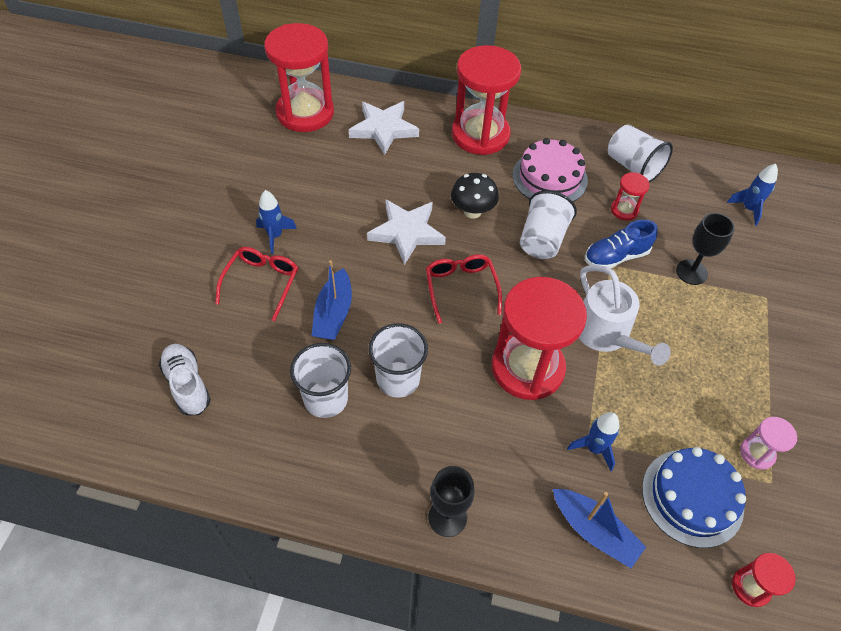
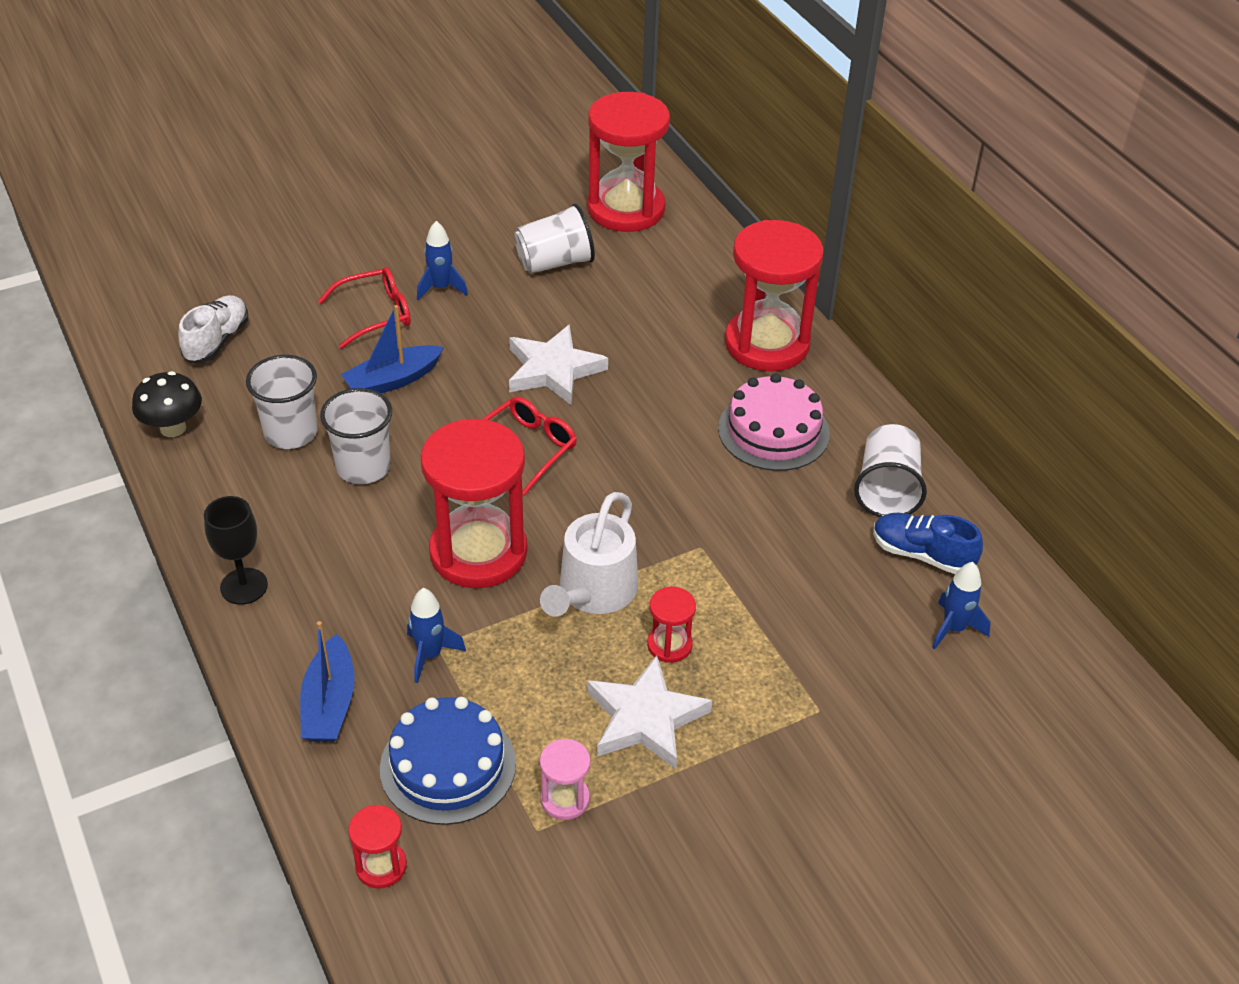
camera: 50 degrees right, 10 degrees down
white star [349,101,419,155] -> white star moved to [587,655,712,769]
black mushroom [451,173,499,219] -> black mushroom moved to [132,371,202,437]
white cup [520,190,577,259] -> white cup moved to [514,203,595,274]
blue shoe [585,220,658,269] -> blue shoe moved to [873,513,983,574]
red hourglass [611,172,650,221] -> red hourglass moved to [647,587,696,663]
black goblet [676,213,735,285] -> none

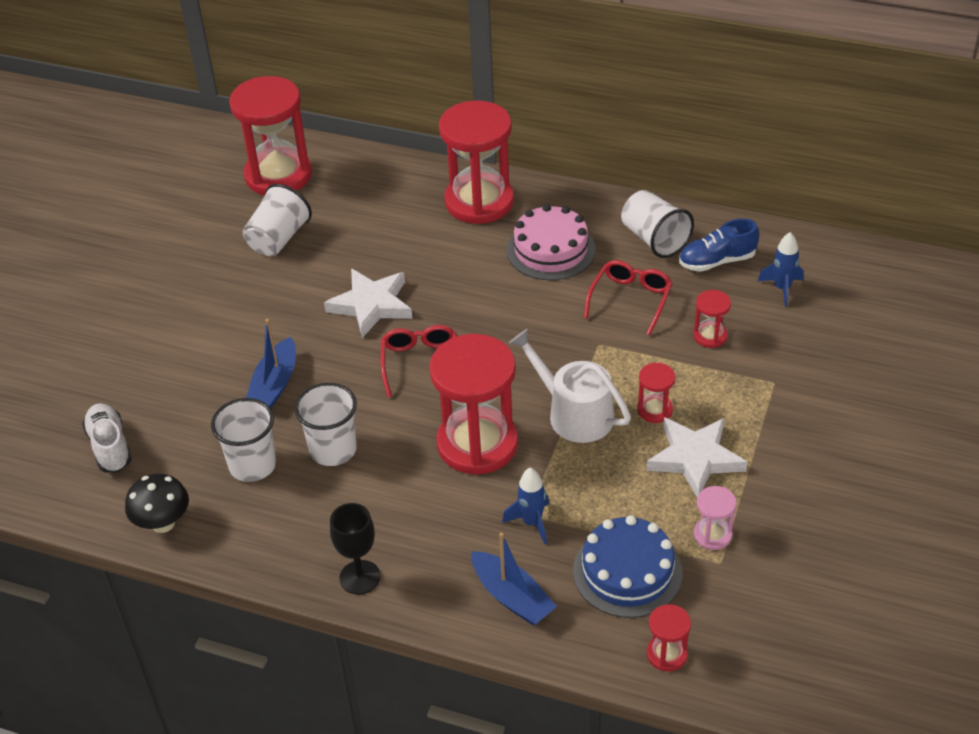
camera: 40 degrees left, 0 degrees up
red glasses [318,267,411,349] -> red glasses moved to [584,260,673,335]
blue rocket [417,221,468,300] -> none
white watering can [540,492,638,617] -> white watering can turned 150 degrees clockwise [509,329,631,443]
none -> red hourglass [693,290,731,348]

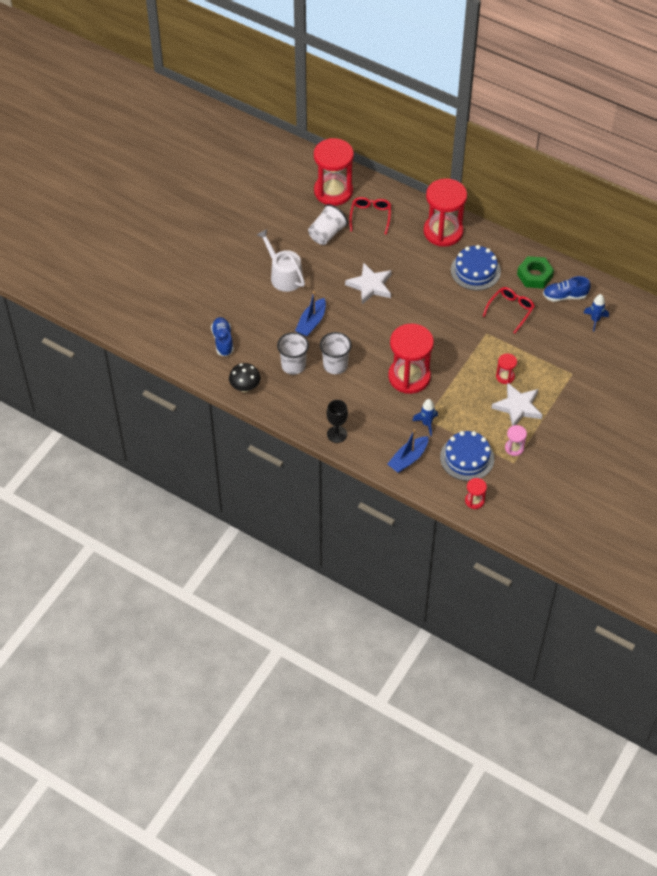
camera: 10 degrees right, 10 degrees up
white shoe [82,403,132,473] -> blue shoe [211,317,234,356]
red glasses [381,325,457,397] -> red glasses moved to [349,197,391,235]
blue boat [471,533,557,625] -> blue boat turned 75 degrees clockwise [387,429,428,473]
pink cake [507,204,596,280] -> blue cake [451,245,501,290]
white watering can [509,329,631,443] -> white watering can moved to [257,229,305,292]
white cup [621,190,694,258] -> green nut [517,256,554,289]
red hourglass [693,290,731,348] -> none

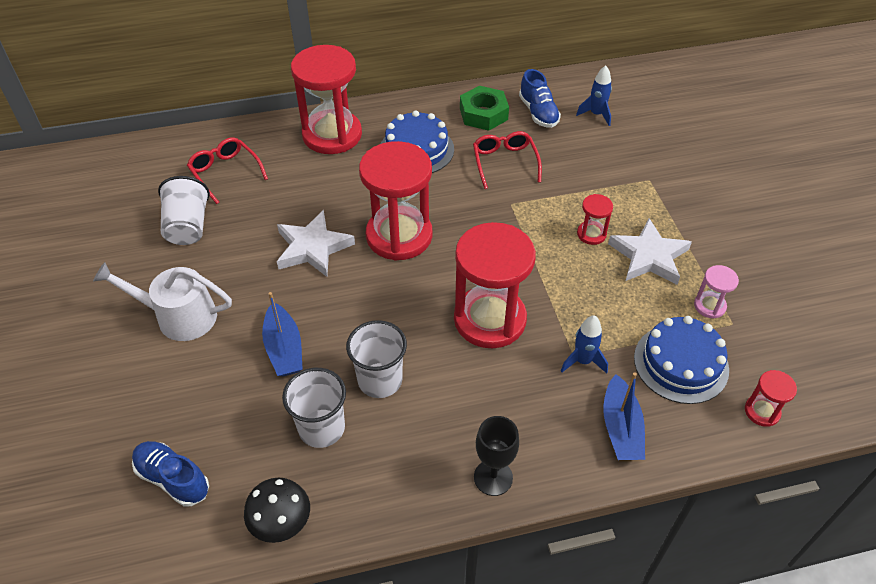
camera: 45 degrees left, 5 degrees down
red hourglass [314,138,354,206] -> red hourglass moved to [359,141,433,261]
blue shoe [543,276,591,302] -> blue shoe turned 60 degrees counterclockwise [519,69,561,128]

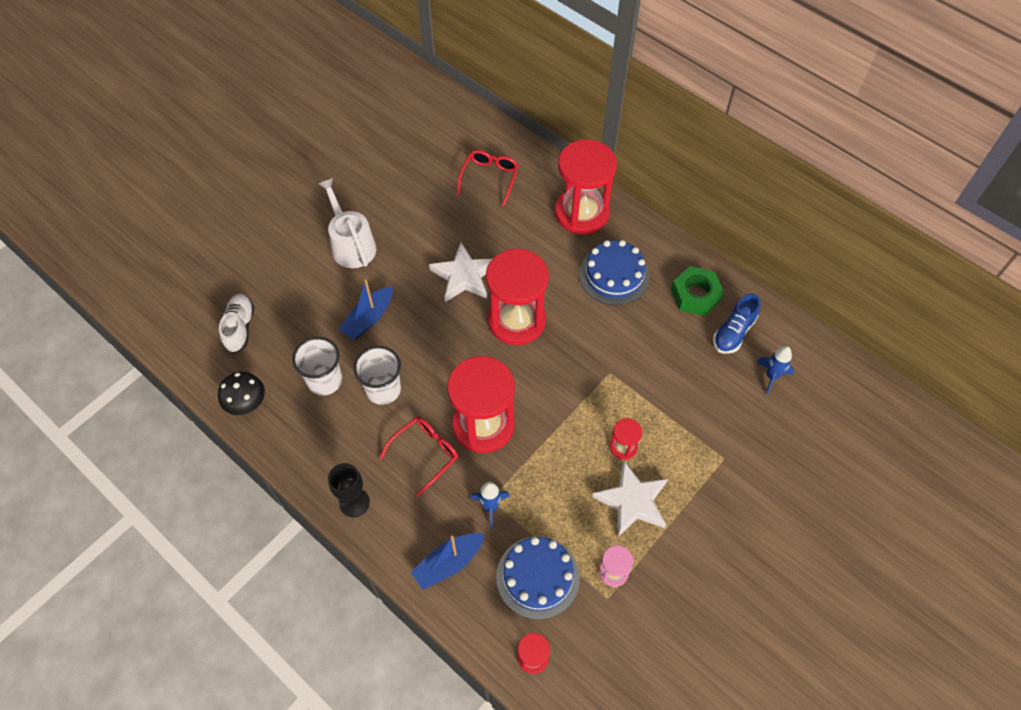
camera: 55 degrees right, 10 degrees up
blue shoe [132,441,209,507] -> white shoe [219,294,255,353]
white cup [158,176,210,245] -> none
red glasses [473,131,542,189] -> red glasses moved to [379,417,458,497]

